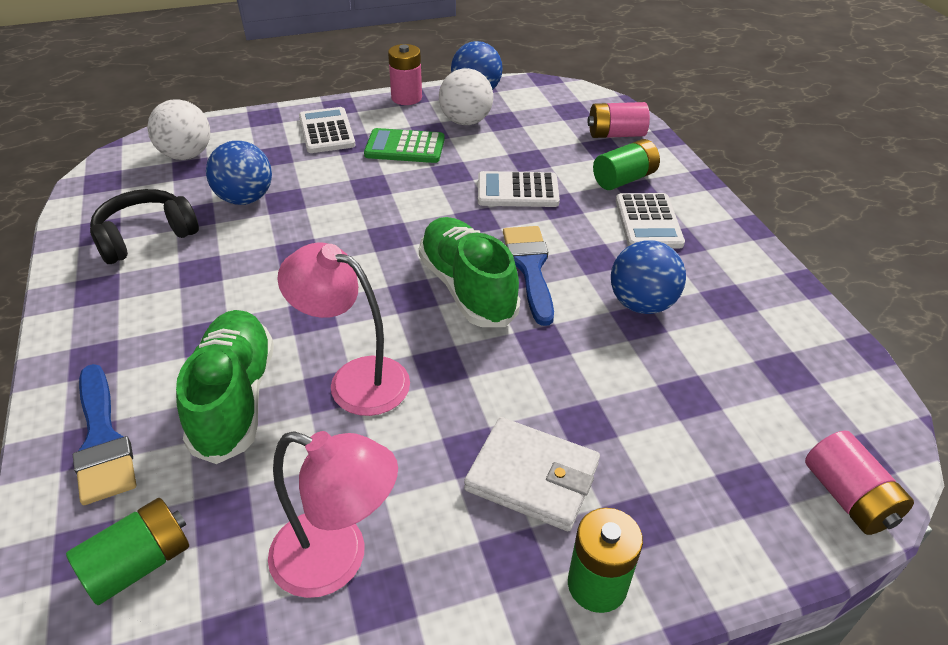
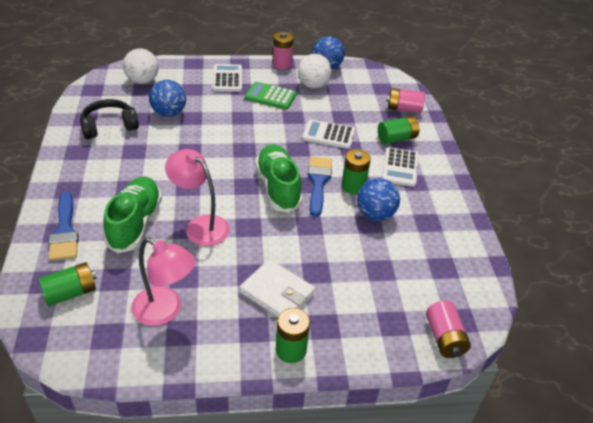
camera: 10 degrees right, 0 degrees up
none -> green battery [342,149,371,194]

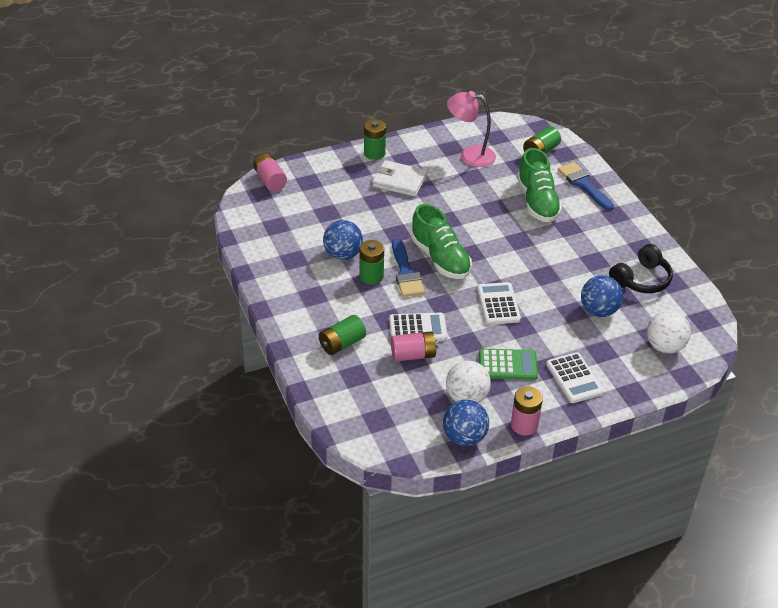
camera: 165 degrees right, 0 degrees up
pink lamp [165,149,230,246] -> none
white calculator [382,147,419,187] -> white calculator moved to [477,282,521,325]
pink battery [386,88,425,113] -> pink battery moved to [391,331,438,362]

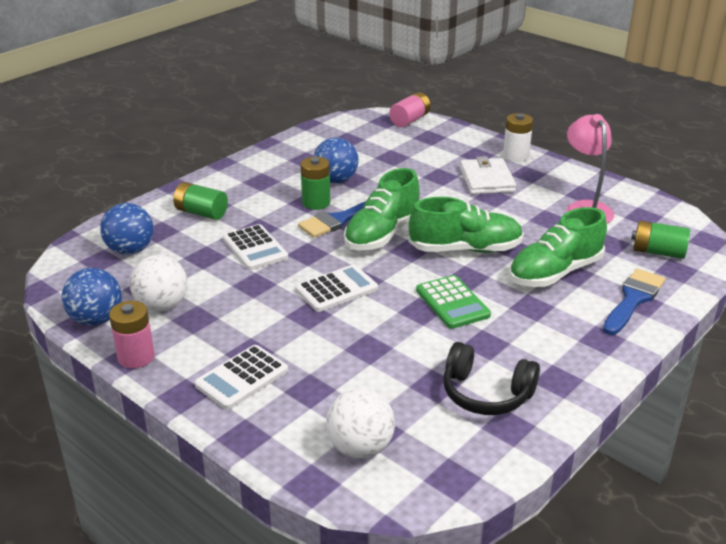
camera: 65 degrees right, 10 degrees down
green battery [364,119,386,160] -> white battery [503,113,533,162]
pink battery [391,331,438,362] -> none
green calculator [479,349,538,380] -> green calculator moved to [416,275,491,329]
blue ball [581,275,623,317] -> blue ball moved to [100,203,154,255]
none -> green shoe [408,197,524,253]

